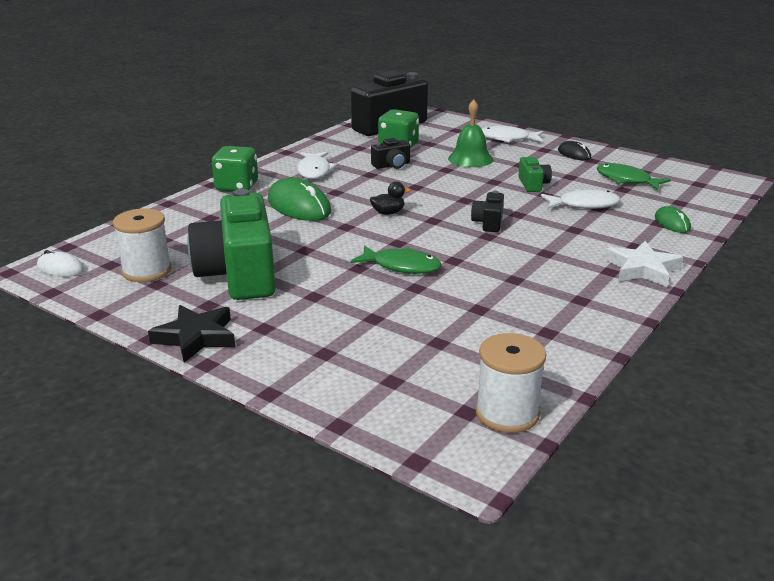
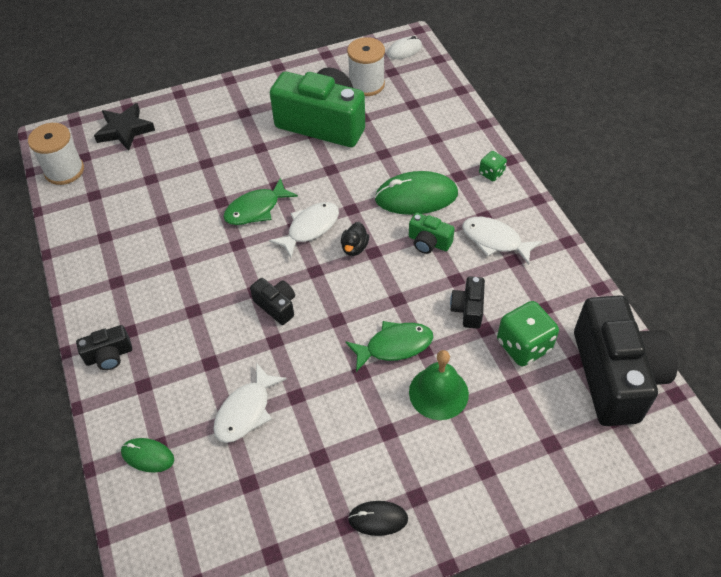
camera: 125 degrees right, 25 degrees up
black star [148,305,235,363] -> black star moved to [94,103,155,151]
green dice [212,146,258,191] -> green dice [479,151,507,181], size x0.55
white fish [482,126,543,142] -> white fish moved to [269,202,339,258]
green camera [518,157,552,192] -> green camera moved to [409,213,455,254]
green fish [596,163,671,190] -> green fish moved to [345,321,433,372]
white star [605,241,683,287] -> black camera [76,325,132,370]

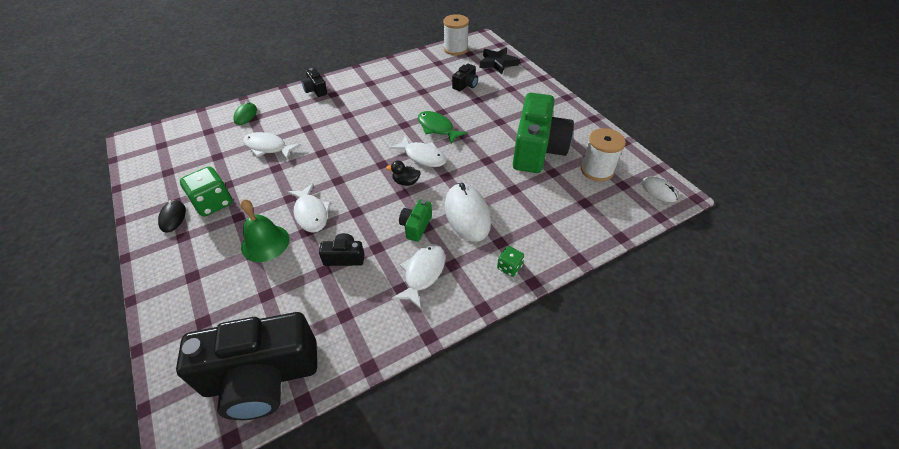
camera: 80 degrees right, 5 degrees down
black camera [250,278,295,325] -> black camera moved to [452,64,478,91]
green fish [345,321,433,372] -> white fish [288,183,331,233]
green mouse [375,171,458,215] -> white mouse [445,183,491,242]
green dice [497,301,559,366] -> green dice moved to [180,167,232,216]

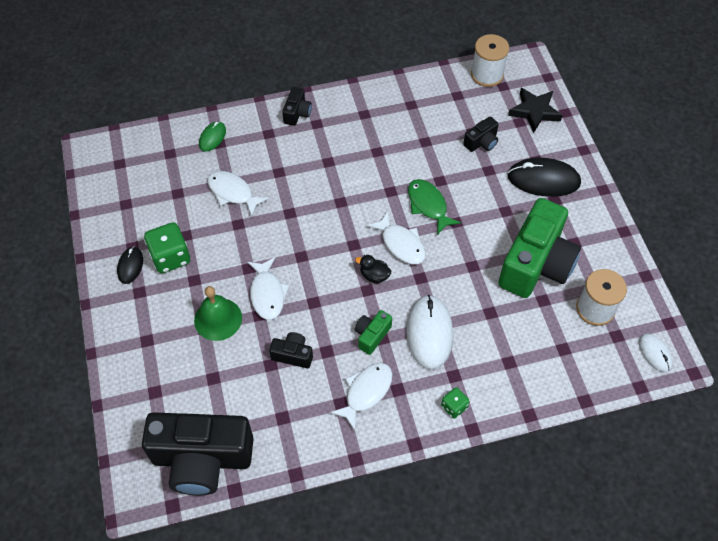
camera: 15 degrees right, 10 degrees up
black camera [301,68,327,97] -> black camera turned 150 degrees counterclockwise [282,87,312,126]
none -> black mouse [507,158,581,197]

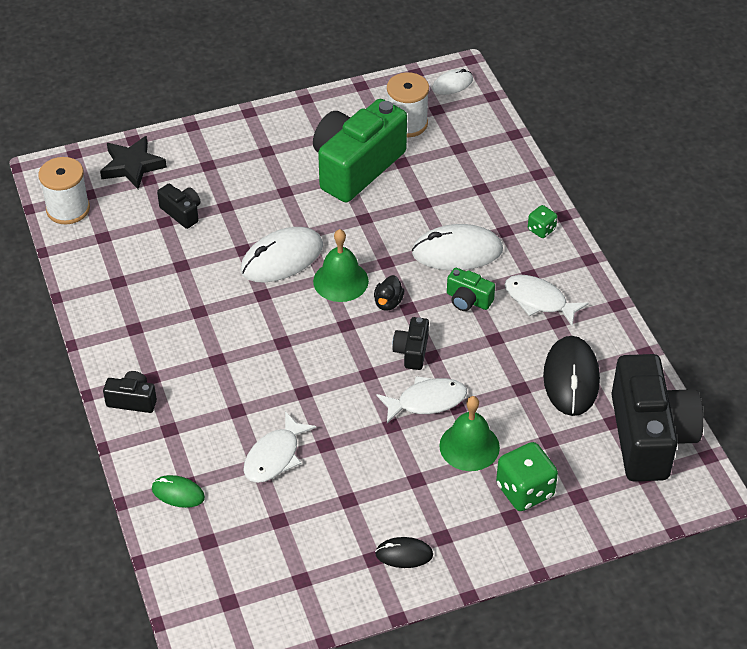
camera: 95 degrees left, 10 degrees down
green dice [144,222,190,273] -> green dice moved to [496,442,558,511]
black camera [269,332,313,368] -> black camera moved to [392,317,429,370]
white fish [366,211,426,264] -> green bell [313,229,369,302]
green fish [408,179,461,235] -> white mouse [241,227,323,282]
green camera [498,198,581,298] -> green camera turned 75 degrees counterclockwise [313,99,407,203]
black mouse [507,158,581,197] -> black mouse moved to [543,336,600,416]

